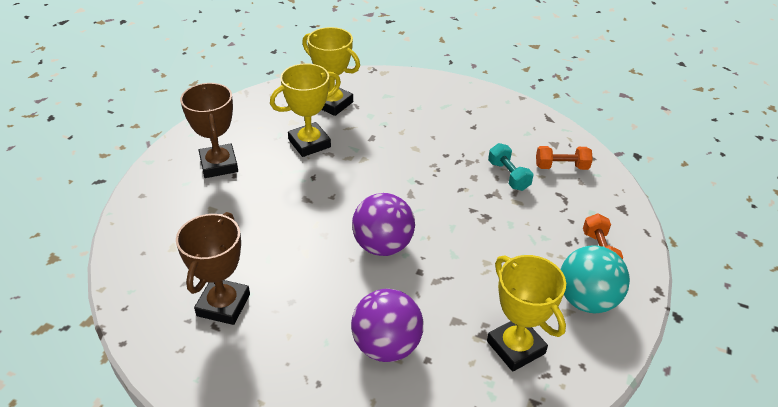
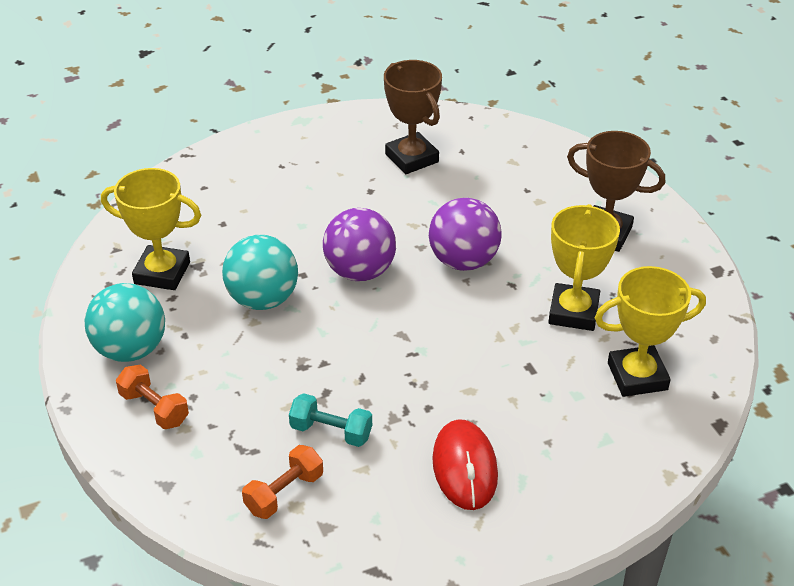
camera: 135 degrees right, 0 degrees up
purple ball [351,289,423,362] -> purple ball moved to [429,198,502,271]
none -> turquoise ball [222,235,298,310]
none -> red mouse [432,419,498,510]

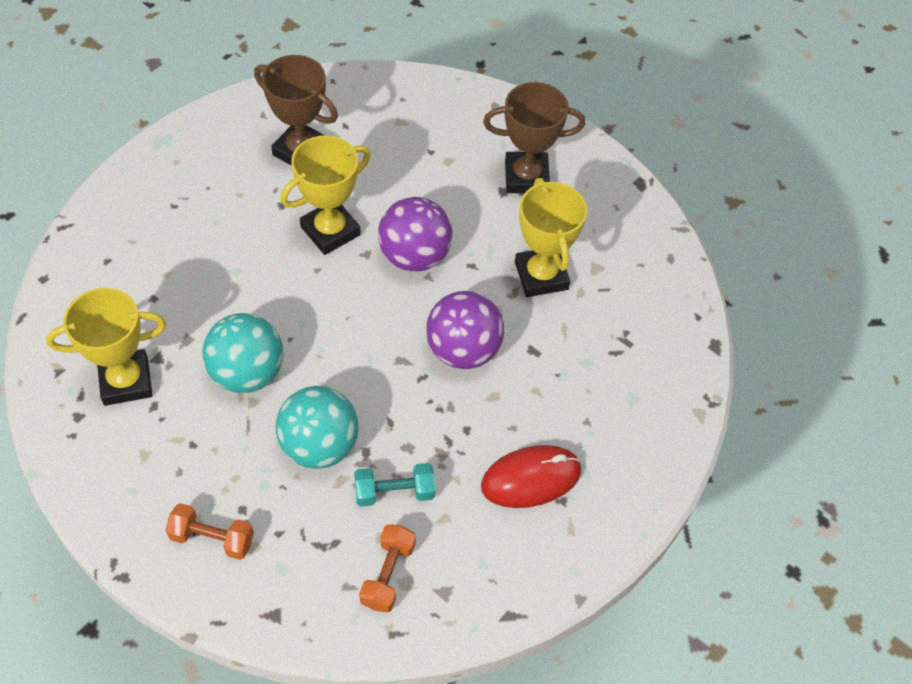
camera: 30 degrees left, 15 degrees up
turquoise ball [85,283,165,362] -> turquoise ball moved to [276,386,359,469]
purple ball [323,208,396,281] -> purple ball moved to [426,291,504,369]
red mouse [432,419,498,510] -> red mouse turned 75 degrees counterclockwise [481,445,581,508]
yellow trophy [595,266,706,397] -> yellow trophy moved to [280,135,371,255]

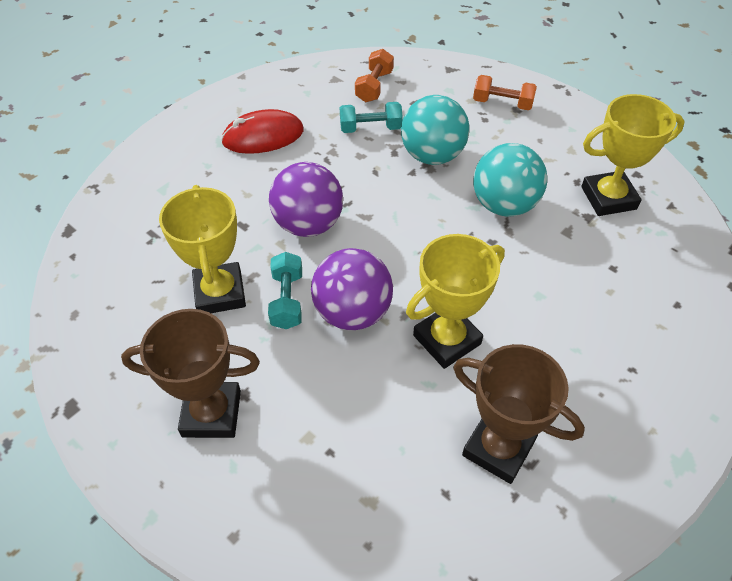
camera: 175 degrees left, 5 degrees down
none -> turquoise dumbbell [268,252,302,329]

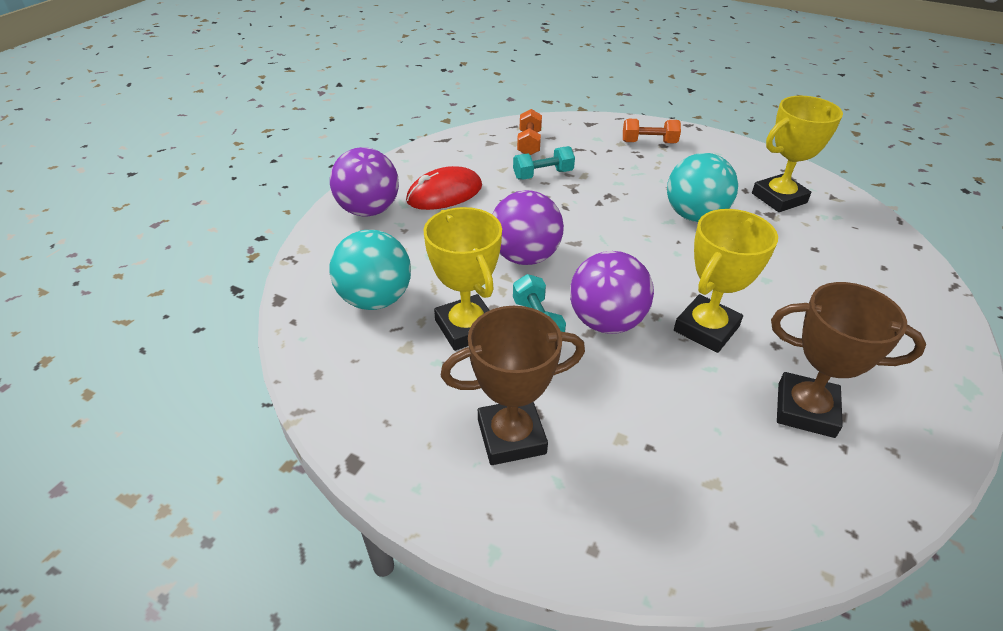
camera: 15 degrees left, 10 degrees down
turquoise ball [401,95,469,165] -> turquoise ball moved to [330,230,411,310]
none -> purple ball [330,147,399,216]

